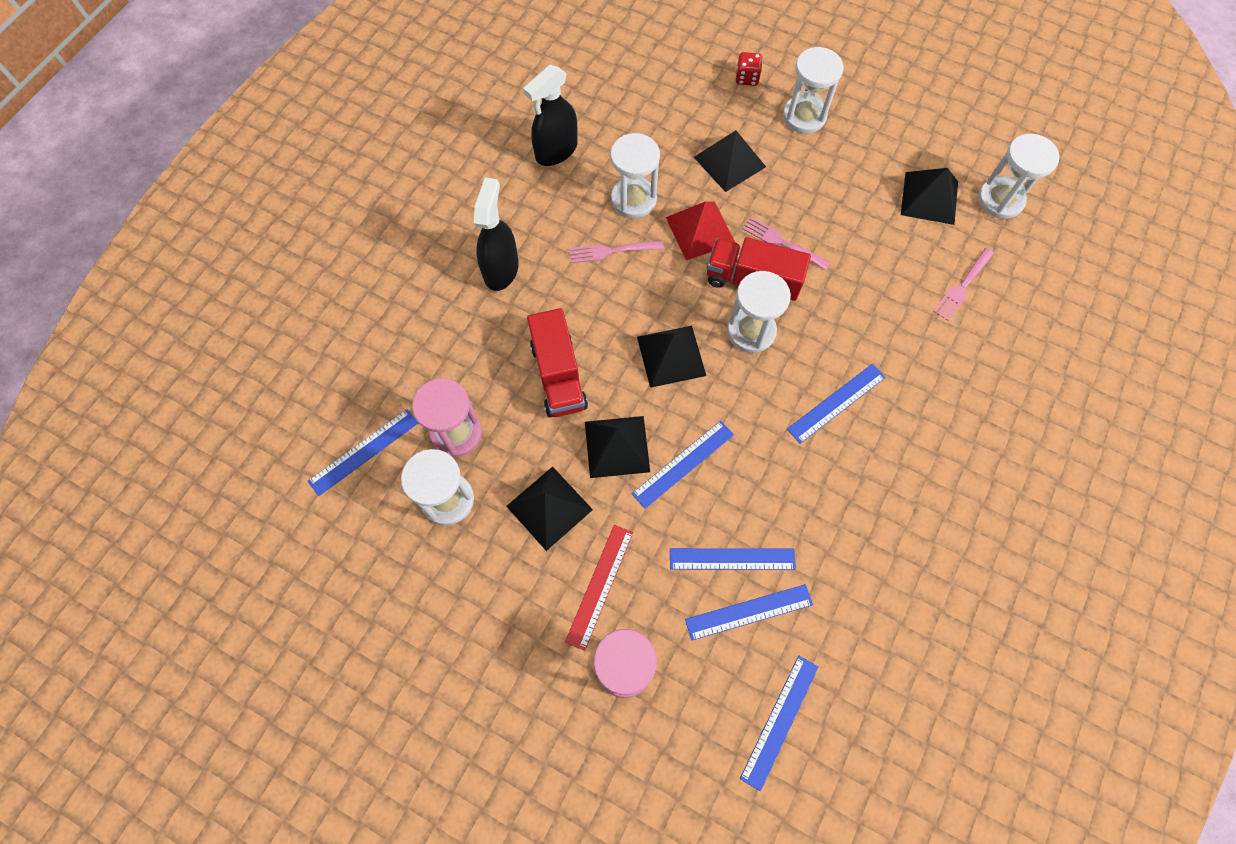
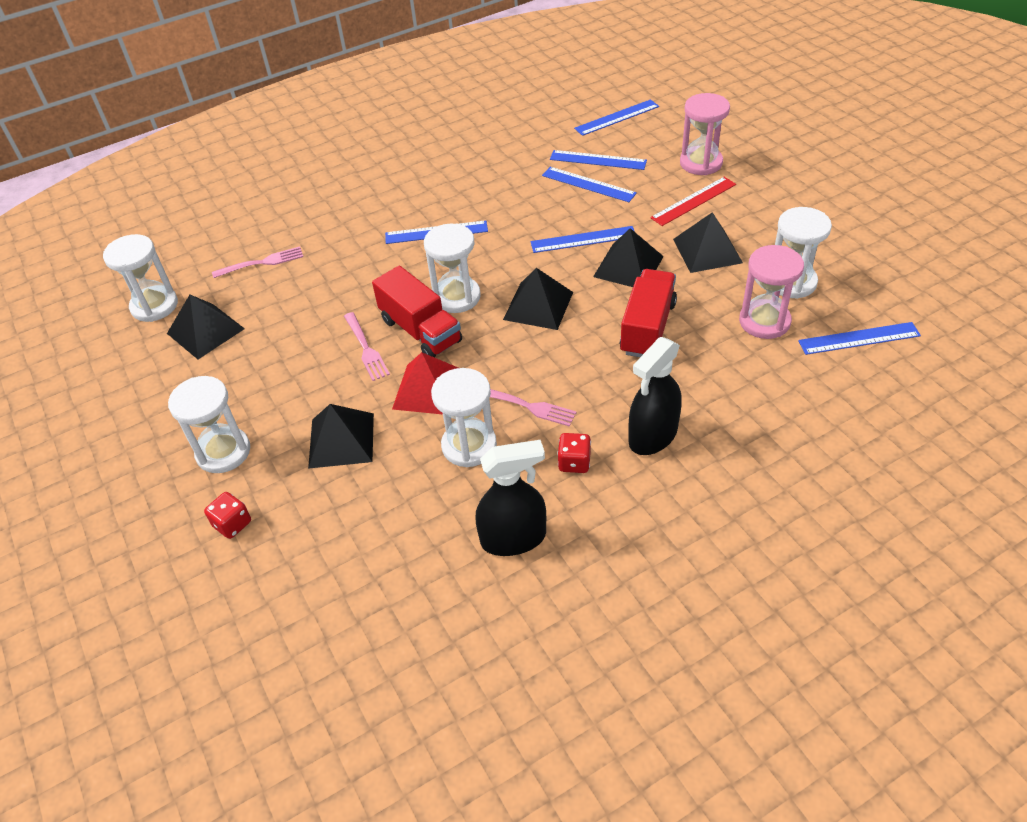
camera: 145 degrees left, 20 degrees down
none -> red dice [557,433,591,473]

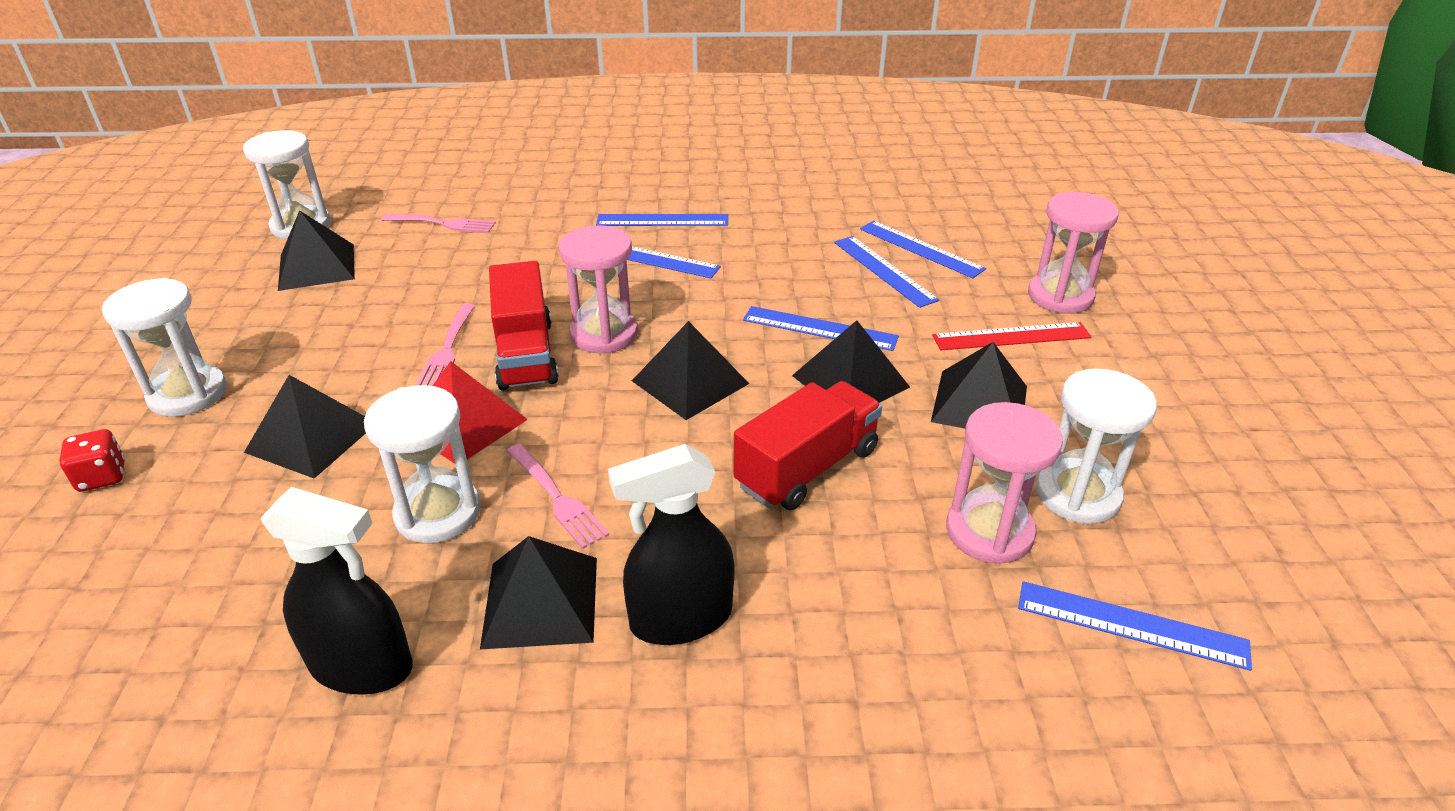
camera: 25 degrees right, 10 degrees down
white hourglass [424,224,481,313] -> pink hourglass [559,225,638,354]
red dice [557,433,591,473] -> black pyramid [480,536,597,649]
blue ruler [574,99,659,136] -> blue ruler moved to [596,214,728,226]

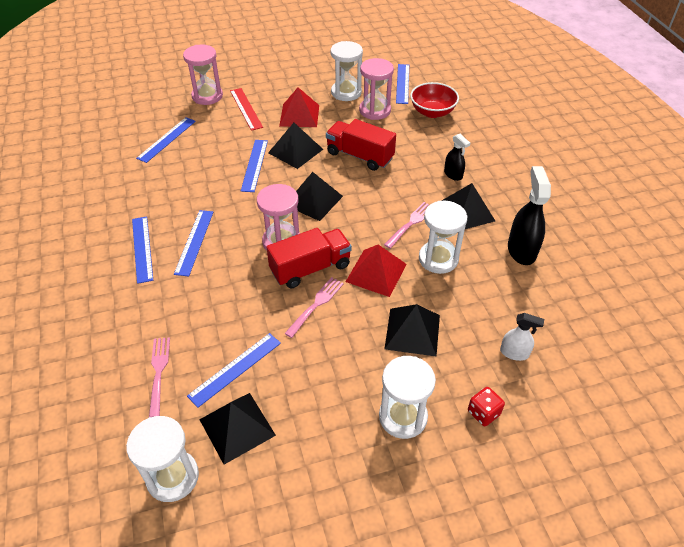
camera: 105 degrees left, 10 degrees up
pink fork [416,303,475,386] -> pink fork turned 45 degrees counterclockwise [284,277,344,338]
black spray bottle [608,444,735,645] -> black spray bottle [444,134,470,181], size x0.58
blue ruler [834,236,939,308] -> blue ruler moved to [187,333,281,408]
black pyramid [931,342,1027,429] -> red pyramid [279,87,319,127]
none -> red bowl [410,82,459,118]
none -> white spray bottle [500,313,544,361]

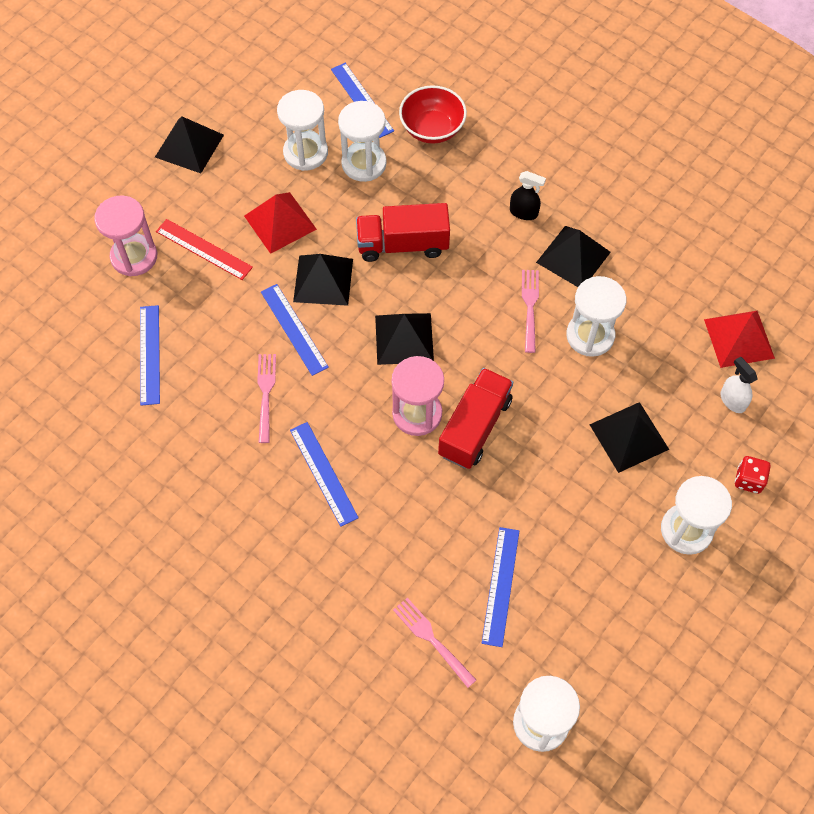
camera: 35 degrees left, 15 degrees up
blue ruler [132,216,153,284] -> none
black pyramid [199,393,276,465] -> black pyramid moved to [155,117,224,173]
pink fork [284,277,344,338] -> pink fork moved to [257,354,276,443]
red pyramid [346,245,407,297] -> red pyramid moved to [704,311,775,368]
pink hourglass [359,58,394,120] -> white hourglass [338,101,387,182]
white spray bottle [500,313,544,361] -> white spray bottle turned 105 degrees counterclockwise [720,357,757,413]
black spray bottle [508,166,551,265] -> none

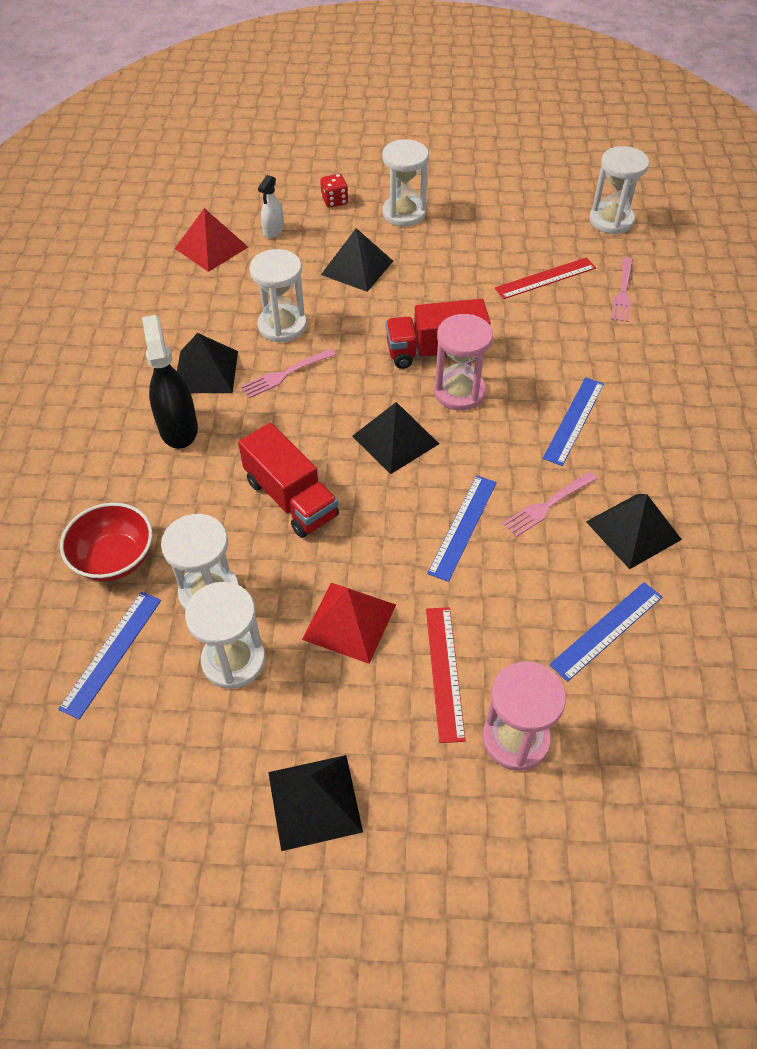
camera: 125 degrees left, 10 degrees down
black pyramid [293,254,353,306] -> black pyramid moved to [586,494,682,569]
blue ruler [482,527,519,647] -> red ruler [495,257,596,299]
black spray bottle [510,171,546,220] -> black spray bottle [142,315,198,449], size x1.74

